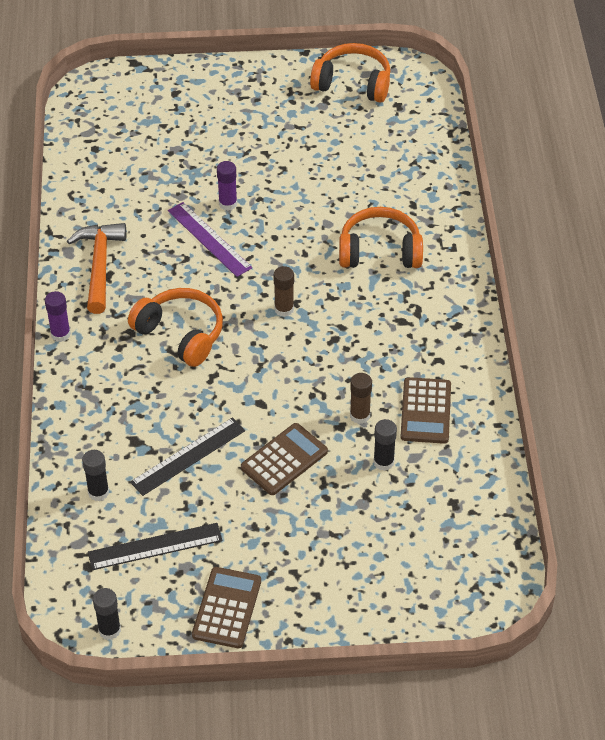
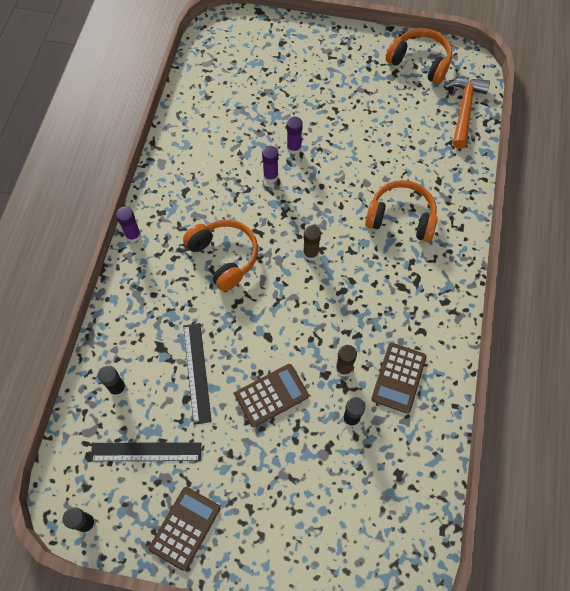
camera: 15 degrees right, 15 degrees up
orange hammer [67,223,126,314] -> orange hammer moved to [444,78,490,149]
black ruler [130,417,245,496] -> black ruler turned 75 degrees counterclockwise [183,323,212,425]
purple ruler [168,202,252,277] -> purple glue stick [262,146,278,183]

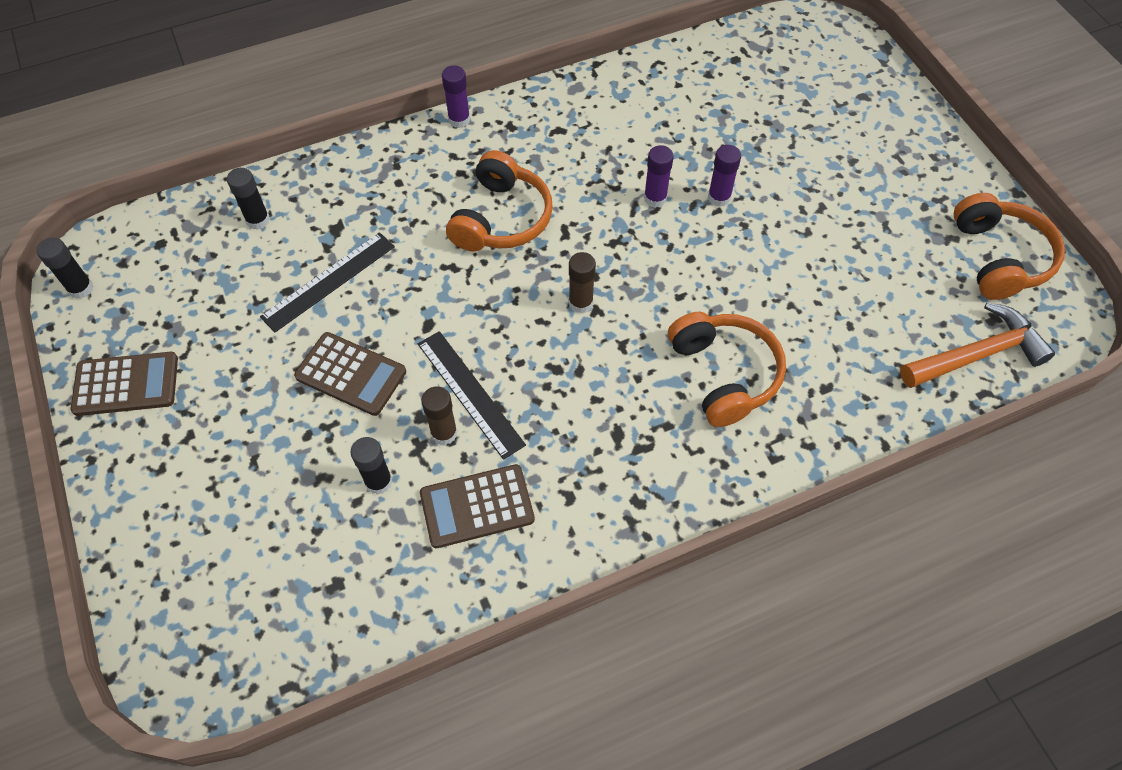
camera: 55 degrees right, 5 degrees down
black ruler [90,442,201,461] -> black ruler moved to [418,331,526,460]

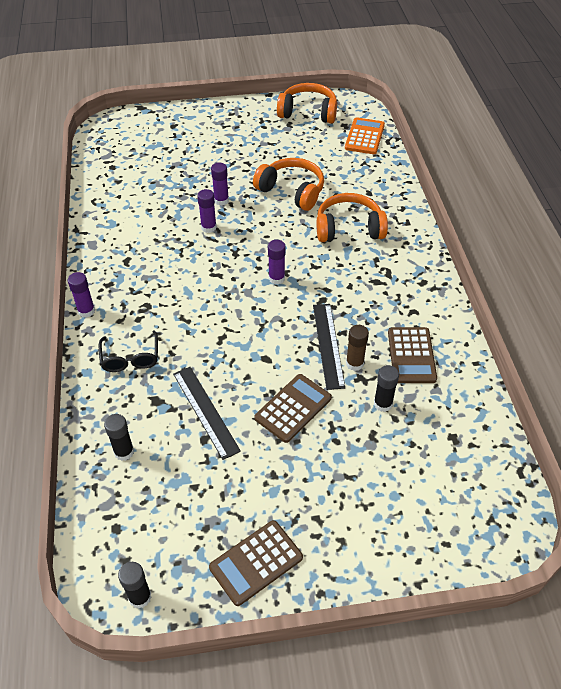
camera: 75 degrees left, 10 degrees down
brown calculator [70,352,178,416] -> brown calculator turned 135 degrees counterclockwise [209,520,303,606]
black ruler [418,331,526,460] -> black ruler turned 75 degrees counterclockwise [313,304,345,390]
orange headphones [446,150,553,251] -> orange headphones moved to [253,158,324,211]
brown glue stick [569,252,596,313] -> purple glue stick [268,240,286,284]
orange hammer [900,302,1055,388] -> orange calculator [345,117,385,154]
none -> black glasses [99,330,158,372]

